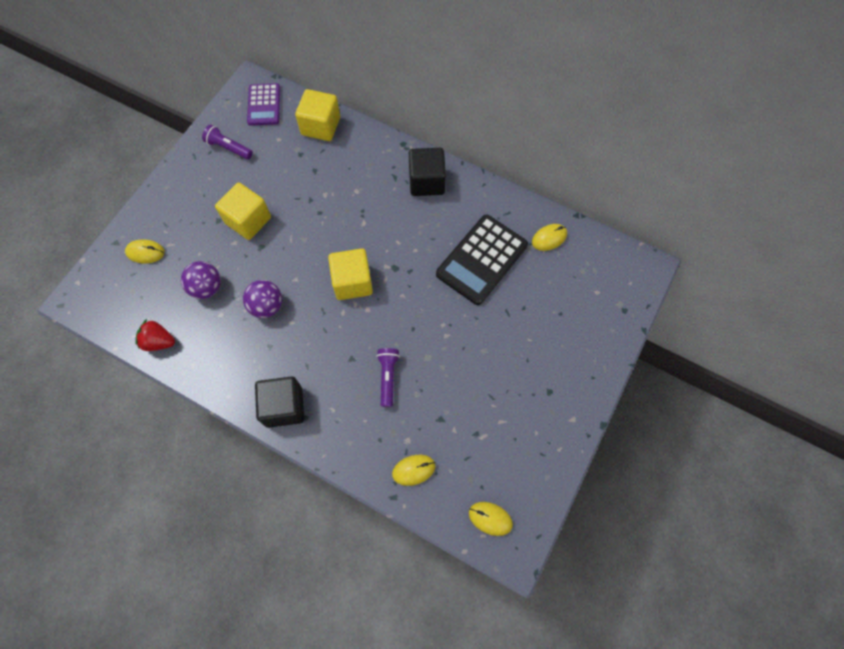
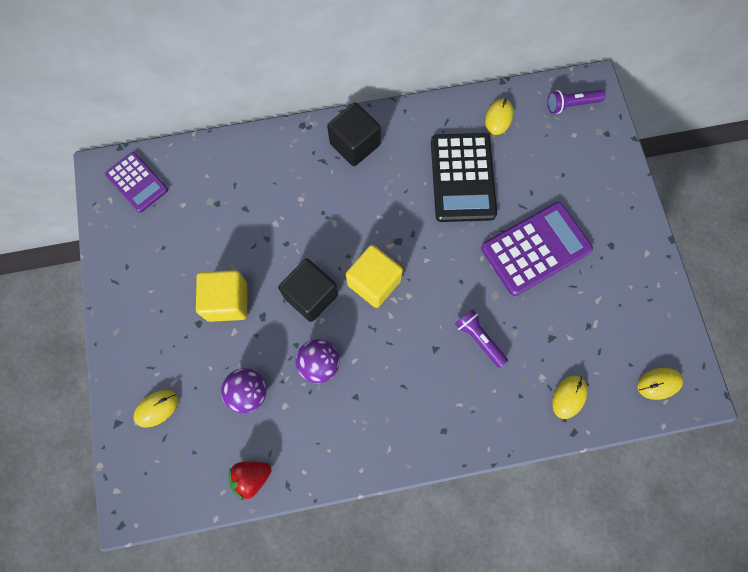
camera: 40 degrees left, 5 degrees up
purple flashlight [202,125,253,159] -> purple flashlight moved to [547,90,605,114]
black cube [255,376,304,428] -> black cube moved to [278,259,338,322]
yellow cube [295,89,340,141] -> none
none -> purple calculator [481,202,593,296]

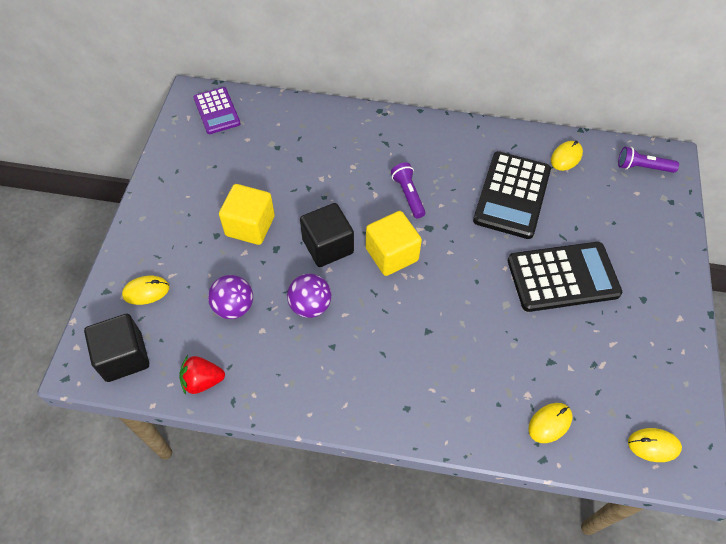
camera: 20 degrees right, 15 degrees down
black cube [327,103,381,166] -> black cube moved to [84,314,149,382]
purple flashlight [455,309,508,368] -> purple flashlight moved to [391,162,426,219]
purple calculator [481,202,593,296] -> black calculator [508,242,622,312]

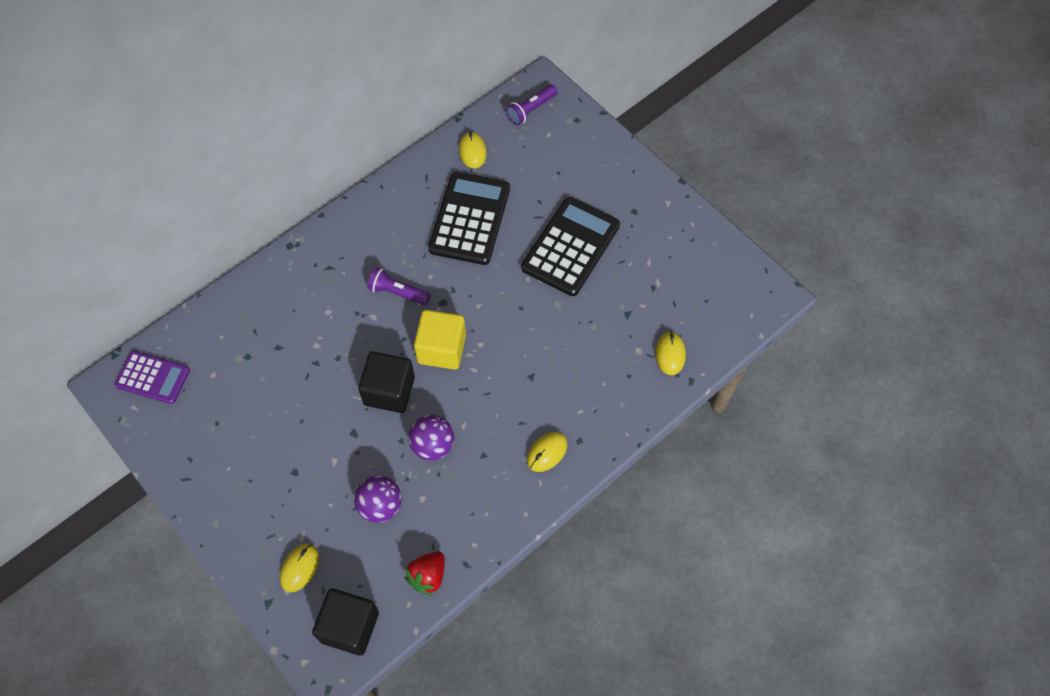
camera: 50 degrees left, 5 degrees up
yellow cube [219,184,275,245] -> none
black calculator [473,151,551,239] -> black calculator turned 135 degrees counterclockwise [428,172,510,265]
yellow mouse [628,428,682,462] -> yellow mouse moved to [527,432,568,472]

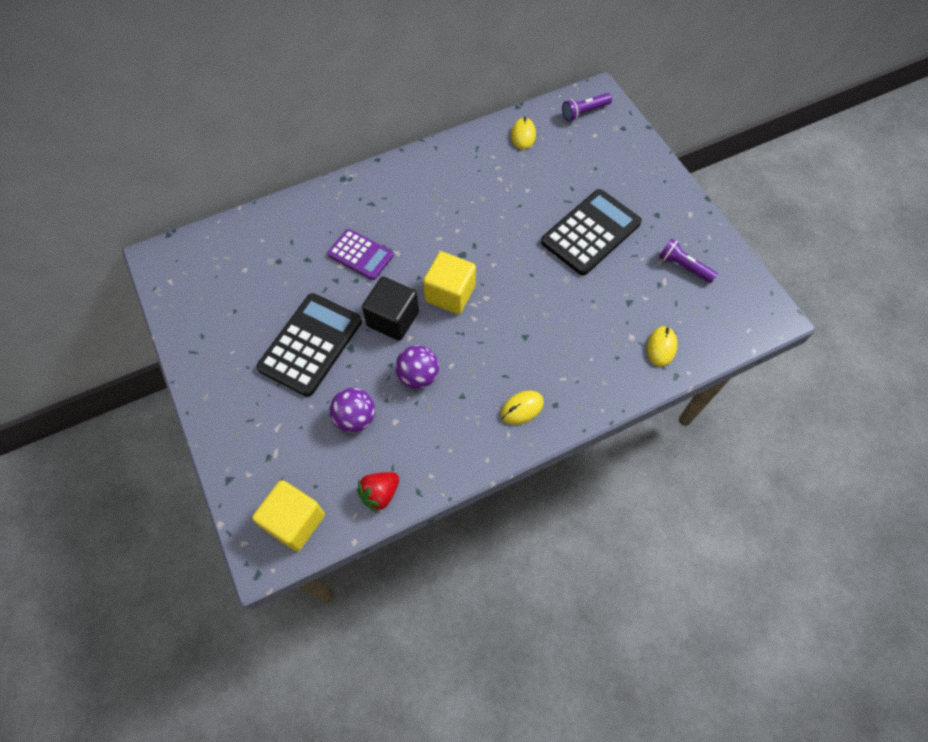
camera: 15 degrees right, 0 degrees up
purple calculator [114,351,190,404] -> purple calculator moved to [328,229,394,280]
yellow mouse [280,544,319,592] -> none
black cube [312,588,379,656] -> yellow cube [252,480,325,552]
purple flashlight [367,267,430,305] -> purple flashlight moved to [659,238,718,283]
black calculator [428,172,510,265] -> black calculator moved to [257,293,362,397]

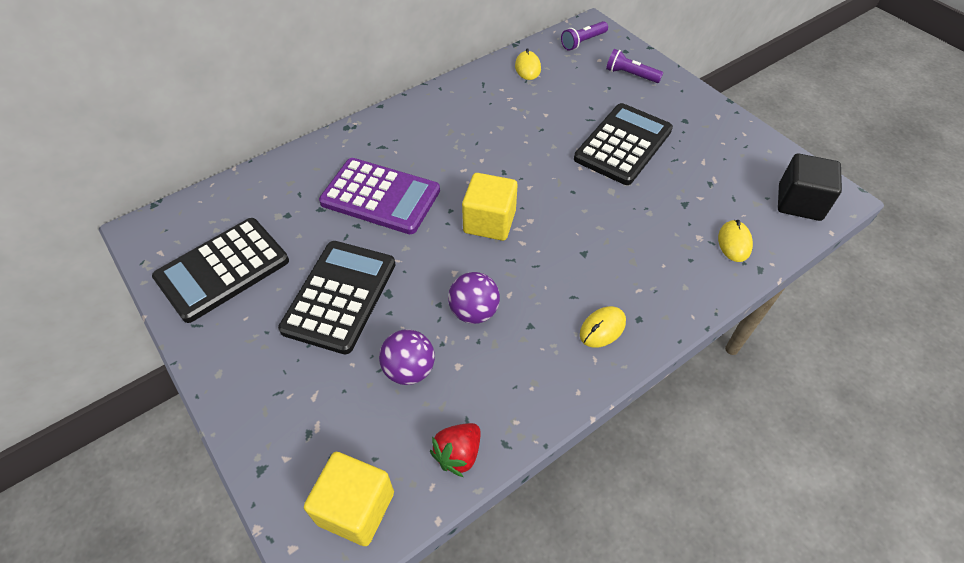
camera: 10 degrees left, 10 degrees down
purple calculator [328,229,394,280] -> purple calculator [319,158,440,234], size x1.61
black cube [362,277,419,341] -> black cube moved to [778,153,842,221]
purple flashlight [659,238,718,283] -> purple flashlight moved to [606,49,663,83]
none -> black calculator [152,218,289,323]

